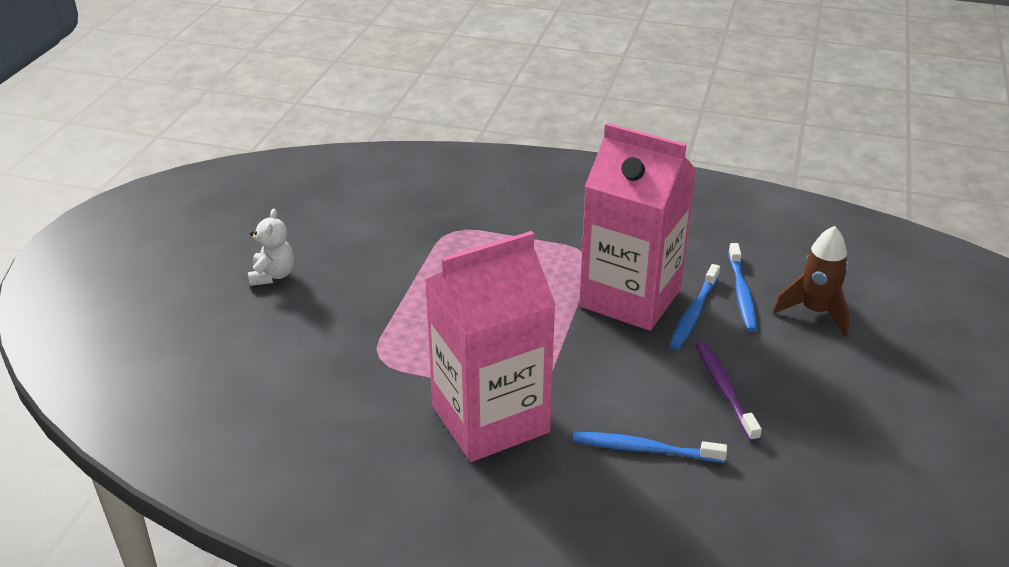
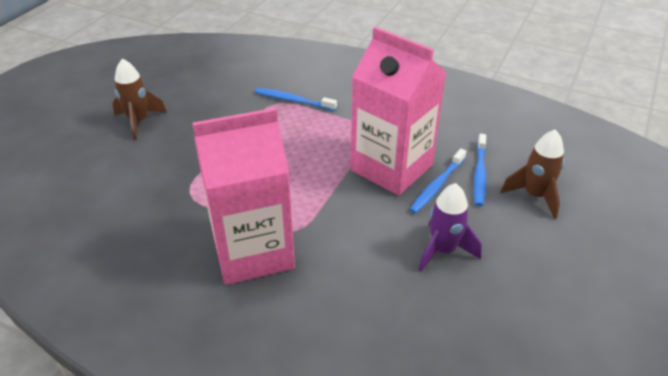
camera: 10 degrees right, 5 degrees up
white teddy bear [248,209,294,286] -> brown rocket [112,59,167,140]
blue toothbrush [573,432,727,463] -> blue toothbrush moved to [255,88,337,111]
purple toothbrush [695,341,762,442] -> purple rocket [419,183,482,272]

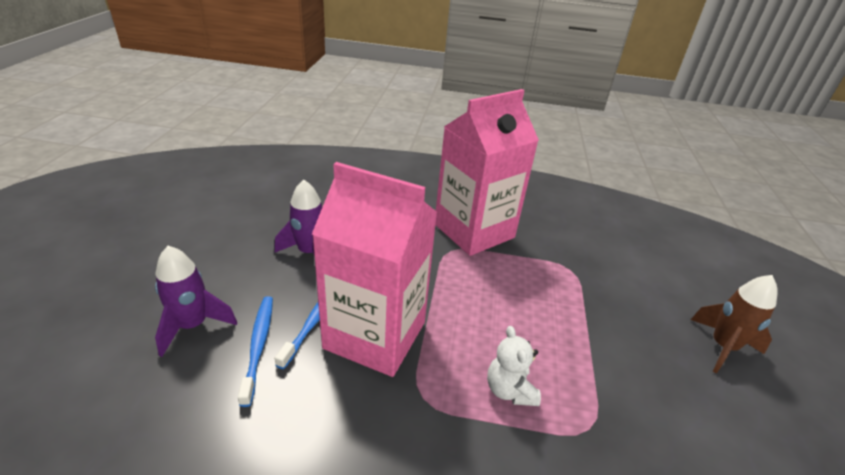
camera: 160 degrees right, 5 degrees down
blue toothbrush [255,88,337,111] -> none
brown rocket [500,130,564,219] -> purple rocket [155,246,237,357]
none -> white teddy bear [487,326,541,406]

